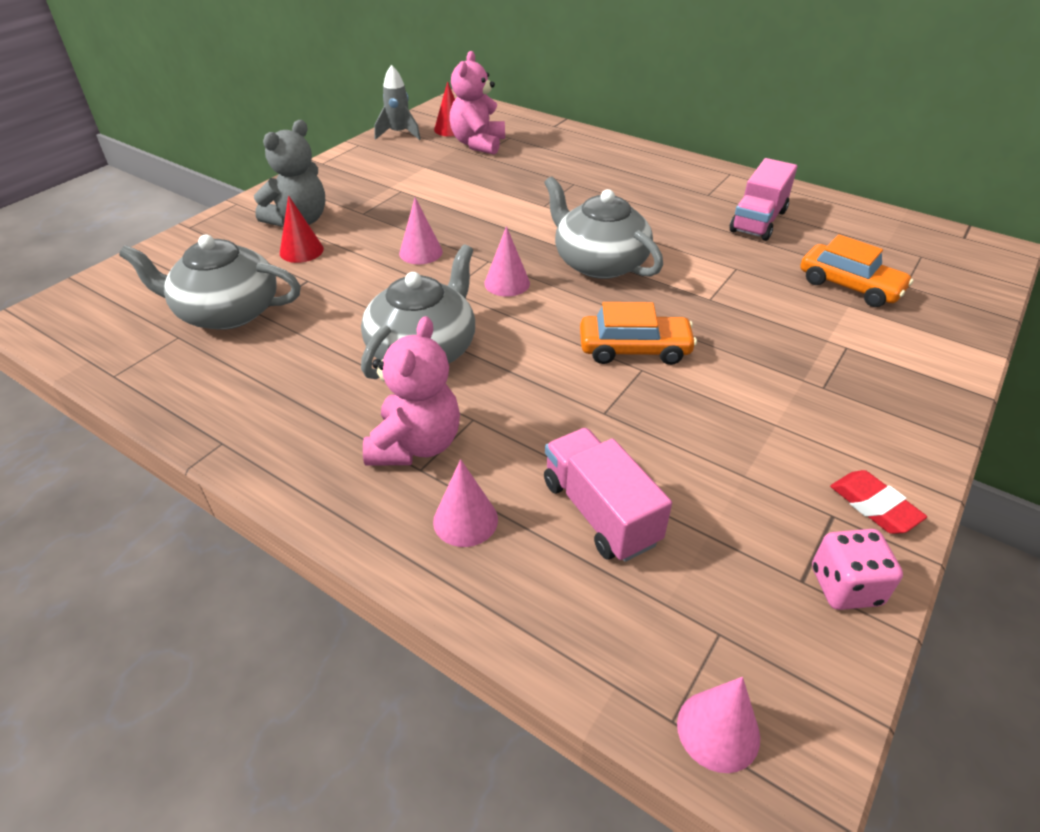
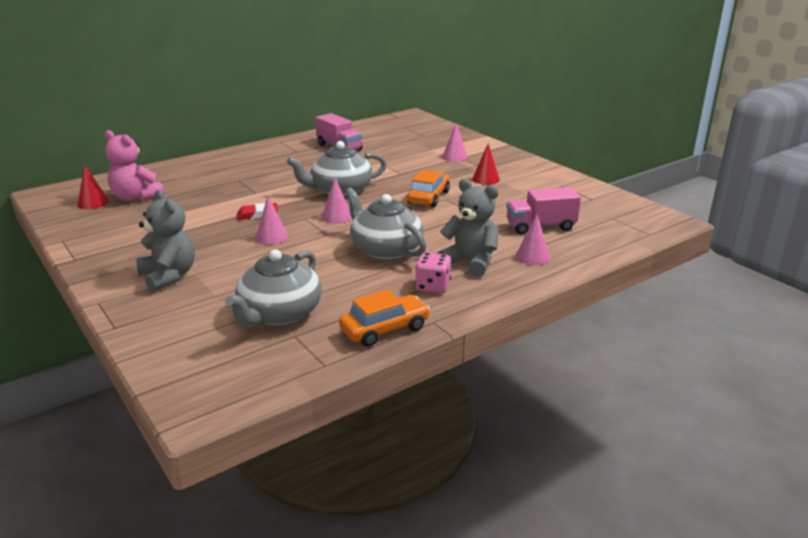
camera: 70 degrees left, 15 degrees down
red cone [280,195,324,263] -> red cone moved to [472,143,500,185]
pink teddy bear [363,316,460,466] -> grey teddy bear [438,179,499,276]
grey rocket [374,65,421,140] -> none
pink cone [677,677,760,773] -> pink cone moved to [442,123,468,162]
orange car [800,234,913,307] -> orange car moved to [339,290,430,347]
pink dice [812,529,903,610] -> pink dice moved to [415,252,451,293]
red eraser [830,470,927,534] -> red eraser moved to [237,203,278,220]

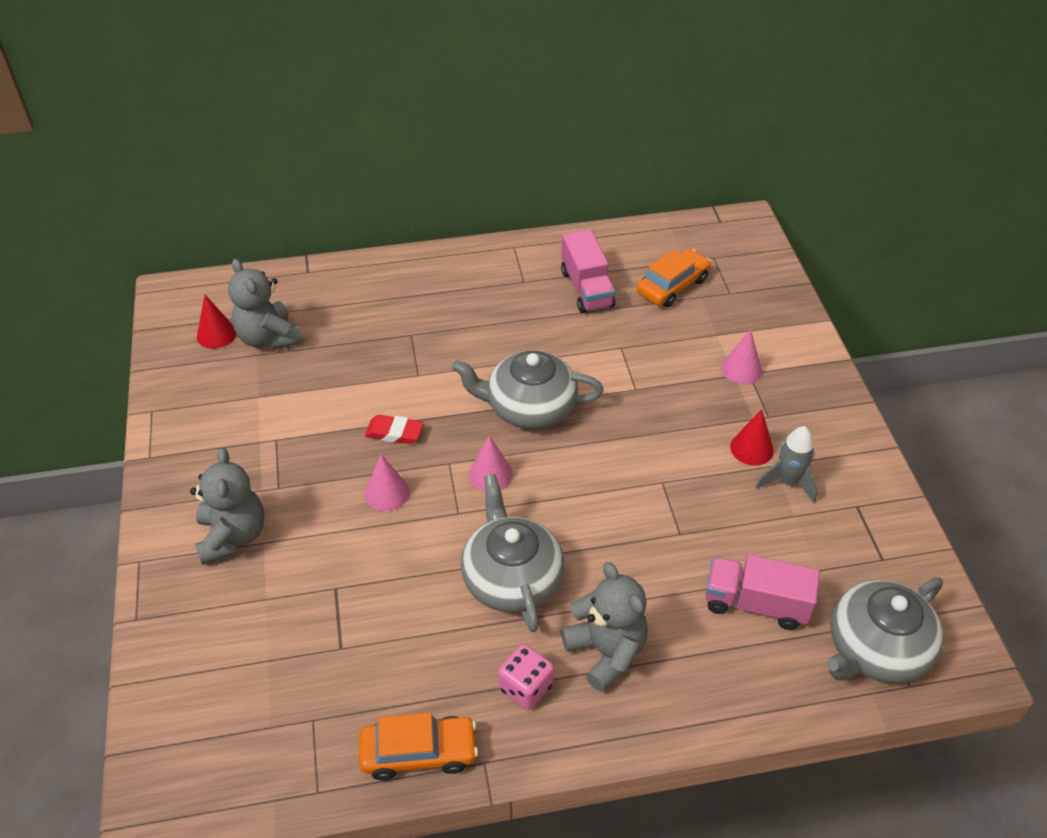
camera: 25 degrees right, 20 degrees up
pink teddy bear [105,130,164,201] -> grey teddy bear [228,259,303,350]
grey teapot [225,249,322,327] -> grey teapot moved to [827,577,944,683]
orange car [407,170,450,207] -> orange car moved to [637,248,711,307]
pink cone [515,214,550,265] -> none
none -> grey rocket [756,426,818,503]

